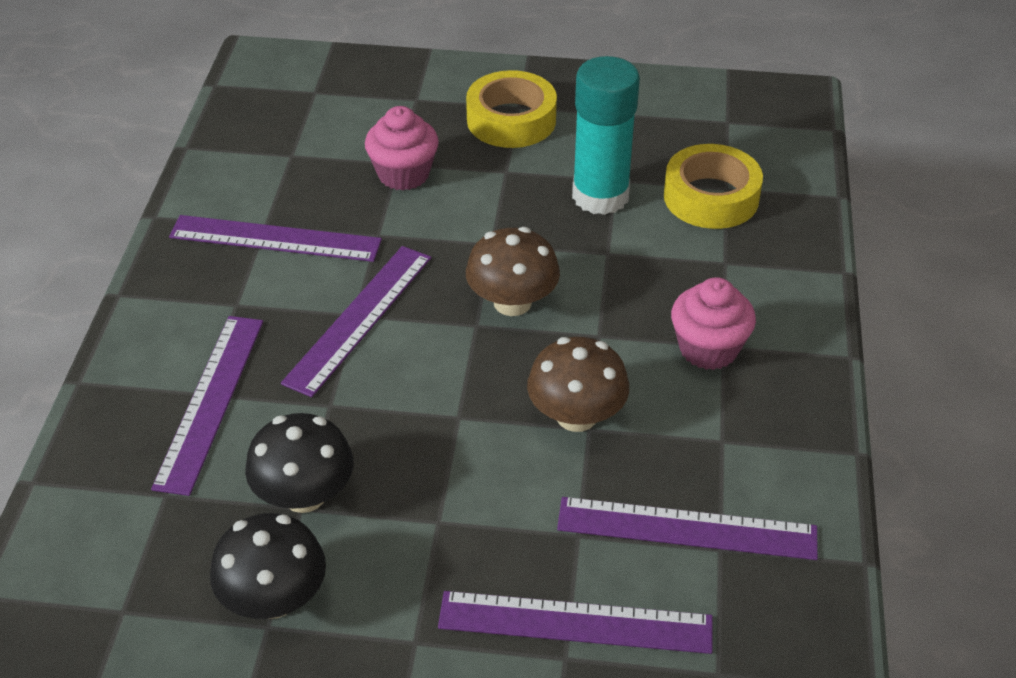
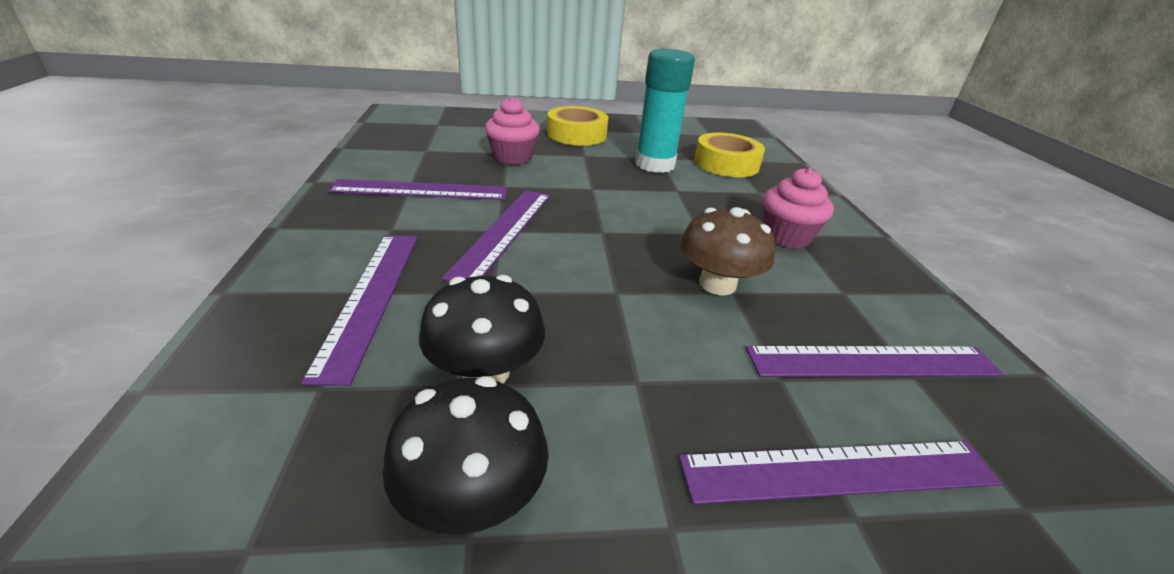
camera: 15 degrees left, 10 degrees down
brown mushroom [466,227,560,316] -> none

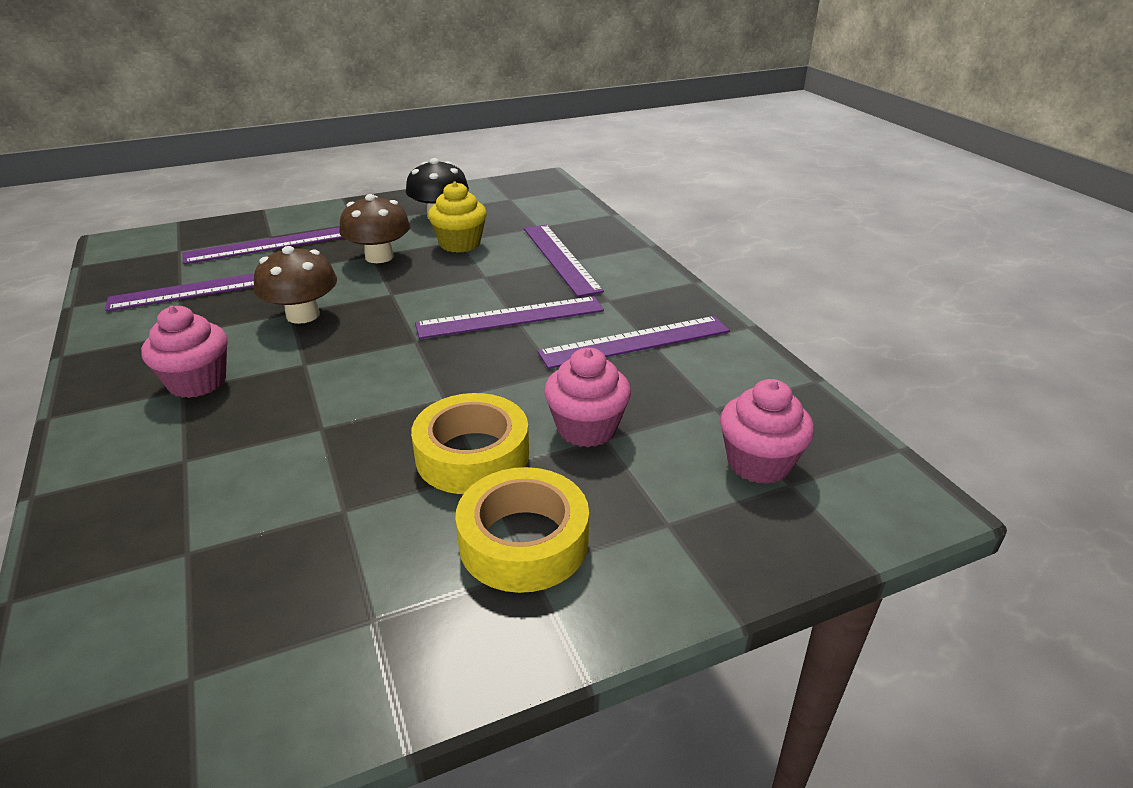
camera: 165 degrees right, 0 degrees up
black mushroom [419,275,545,383] -> yellow cupcake [428,182,487,253]
purple ruler [442,190,550,282] -> purple ruler turned 75 degrees clockwise [415,296,604,339]
turquoise glue stick [635,49,695,173] -> none
yellow tape [694,133,765,177] -> yellow tape moved to [411,393,529,494]
none -> brown mushroom [339,194,410,263]
none -> pink cupcake [720,379,814,484]

